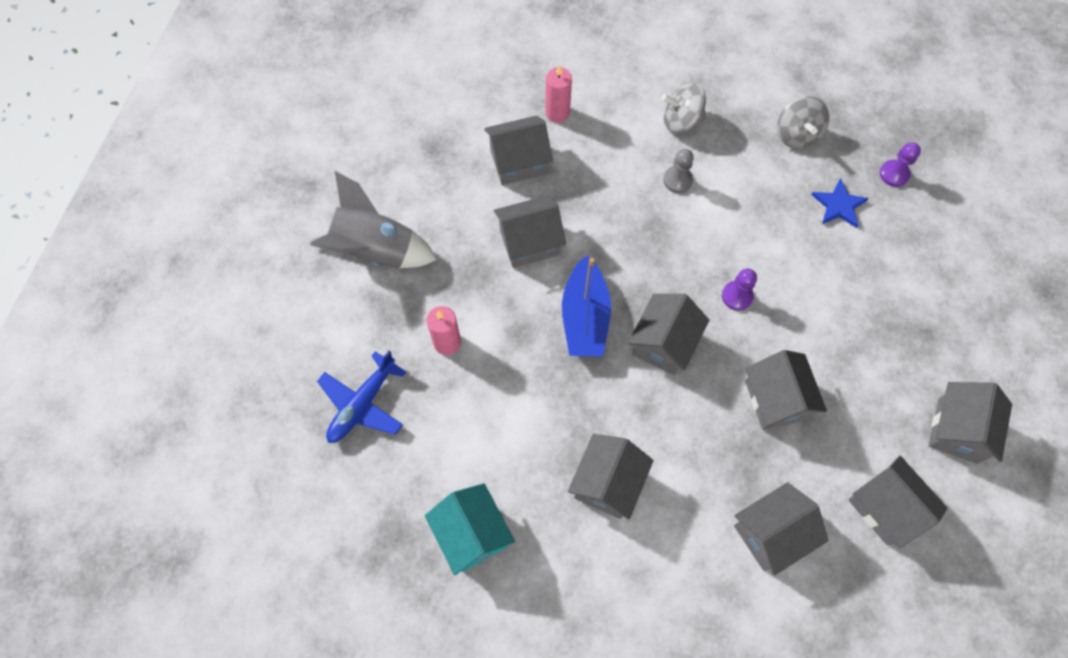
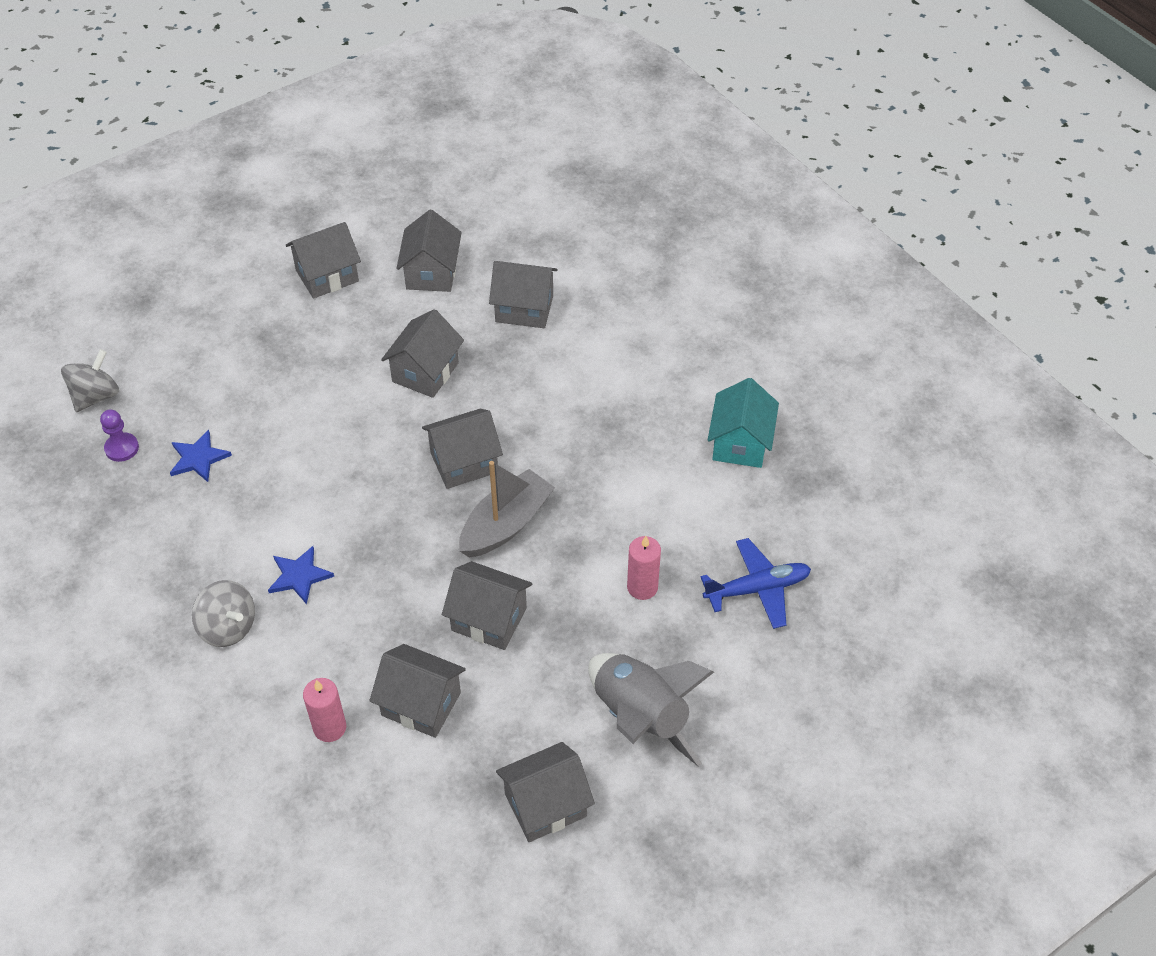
camera: 140 degrees left, 15 degrees down
blue boat [562,255,611,357] -> grey boat [459,461,555,558]
grey house [568,434,654,520] -> grey house moved to [496,742,595,842]
grey pawn [663,149,694,193] -> blue star [268,546,334,604]
purple pawn [722,268,757,311] -> none
grey spinning top [777,96,830,149] -> grey spinning top moved to [61,349,119,412]

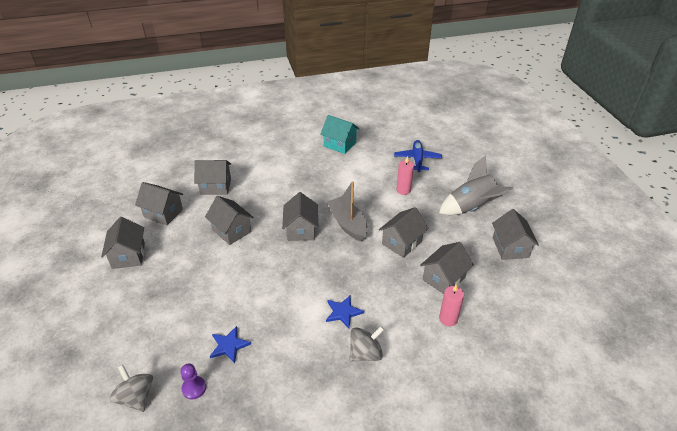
camera: 70 degrees left, 10 degrees down
grey house [489,261,558,328] -> grey house turned 60 degrees clockwise [194,160,231,195]

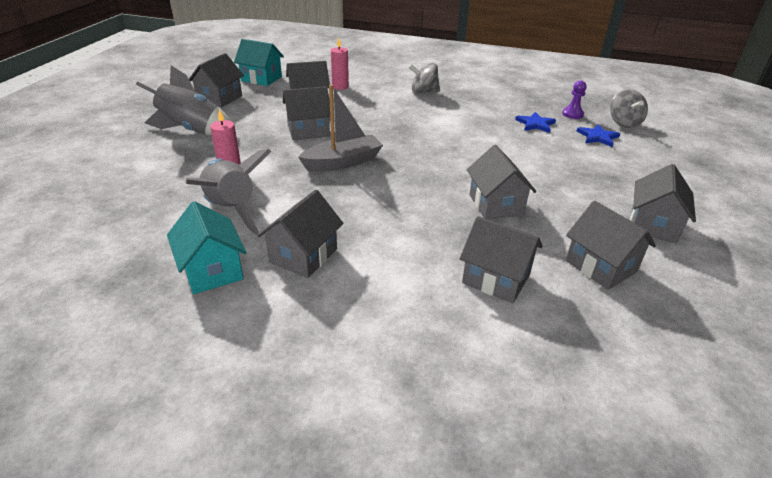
camera: 150 degrees left, 5 degrees down
grey house [282,192,318,241] -> grey house moved to [257,190,344,278]
blue star [326,296,364,328] -> blue star moved to [576,124,620,147]
grey boat [327,181,368,242] -> grey boat turned 120 degrees counterclockwise [298,84,383,172]
blue plane [394,140,442,172] -> none
none -> grey rocket [186,149,272,235]
none -> turquoise house [234,39,284,86]

